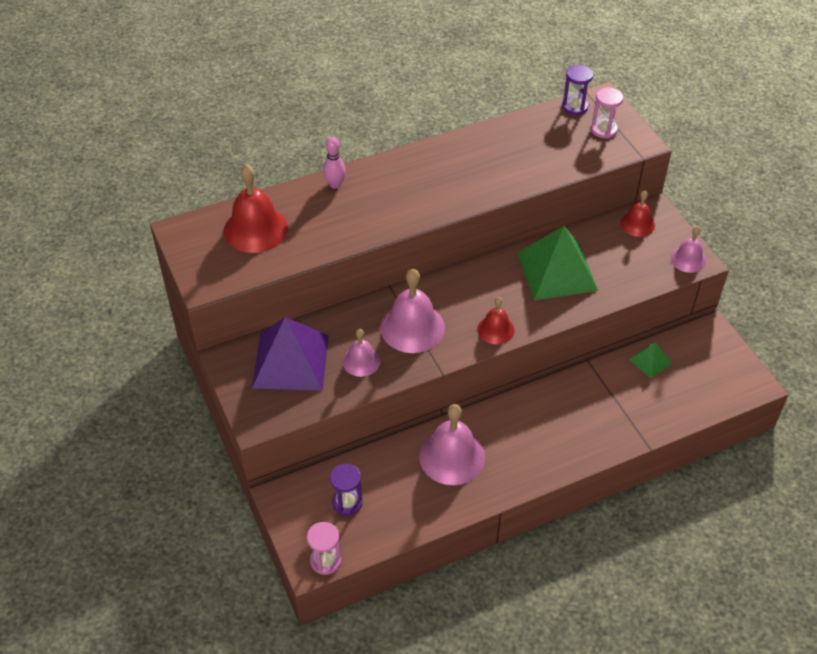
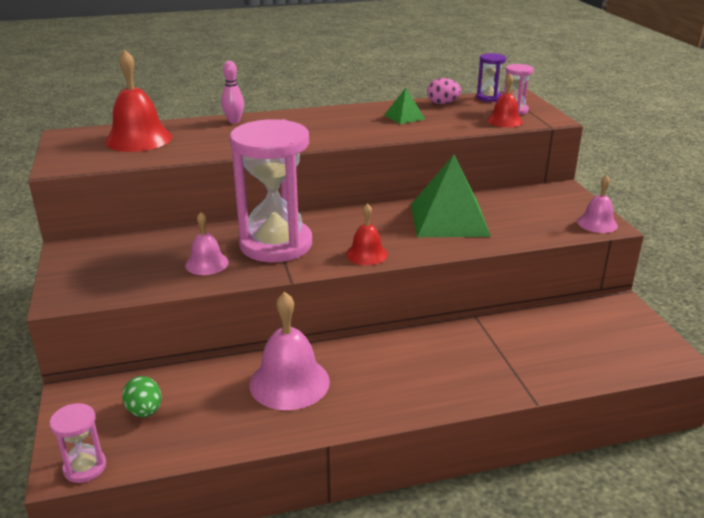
camera: 10 degrees right, 20 degrees down
purple pyramid [252,317,329,391] -> none
purple hourglass [330,464,363,516] -> green egg [122,376,162,417]
pink bell [380,269,445,353] -> pink hourglass [230,119,312,262]
red bell [620,191,655,237] -> red bell moved to [487,74,523,127]
green pyramid [629,342,672,379] -> green pyramid moved to [384,88,425,124]
none -> pink egg [427,78,462,104]

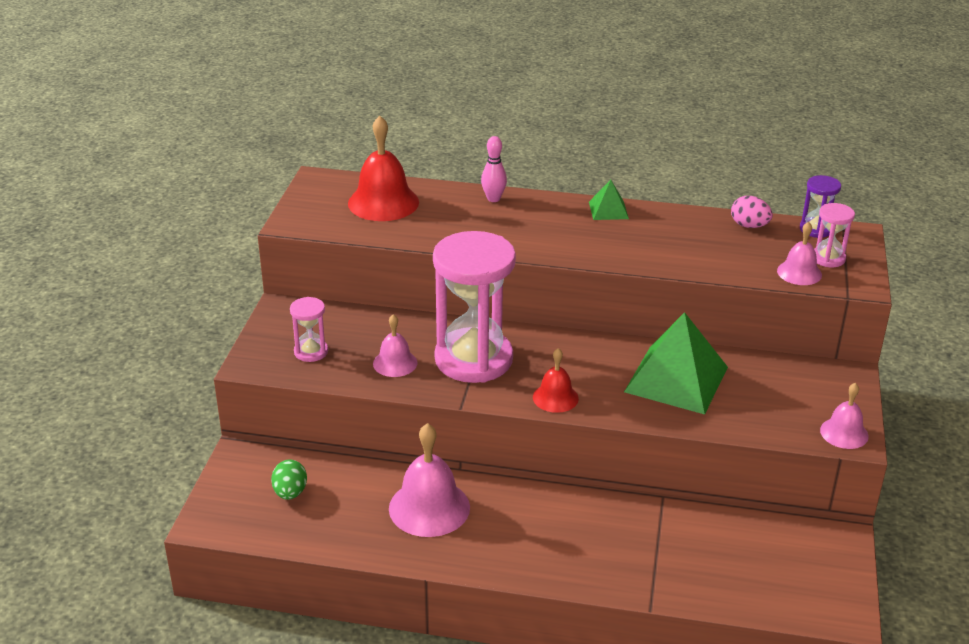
camera: 25 degrees right, 5 degrees up
pink hourglass [50,403,106,483] -> pink hourglass moved to [290,297,328,362]
green pyramid [384,88,425,124] -> green pyramid moved to [589,180,629,220]
red bell [487,74,523,127] -> pink bell [777,222,822,285]

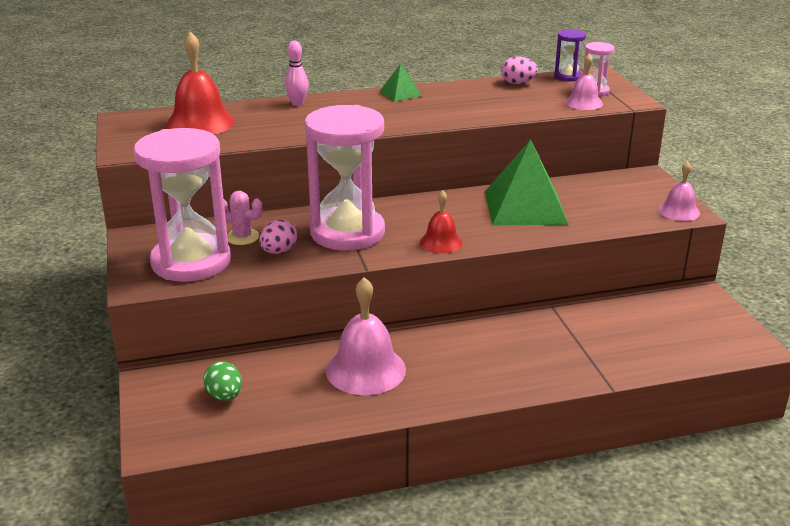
camera: 25 degrees left, 5 degrees down
pink hourglass [290,297,328,362] -> pink hourglass [133,128,231,282], size x2.28
pink bell [373,314,418,377] -> pink egg [259,219,297,254]
none -> pink cactus [224,191,262,245]

